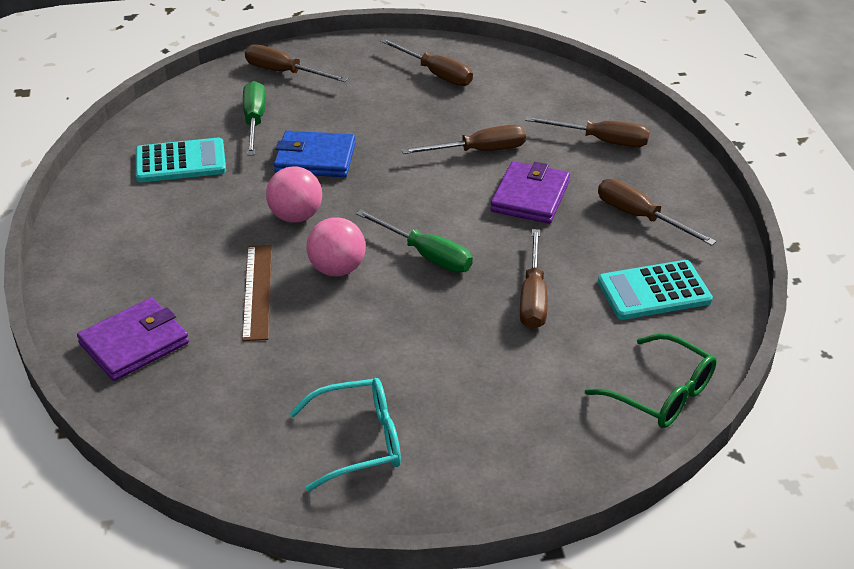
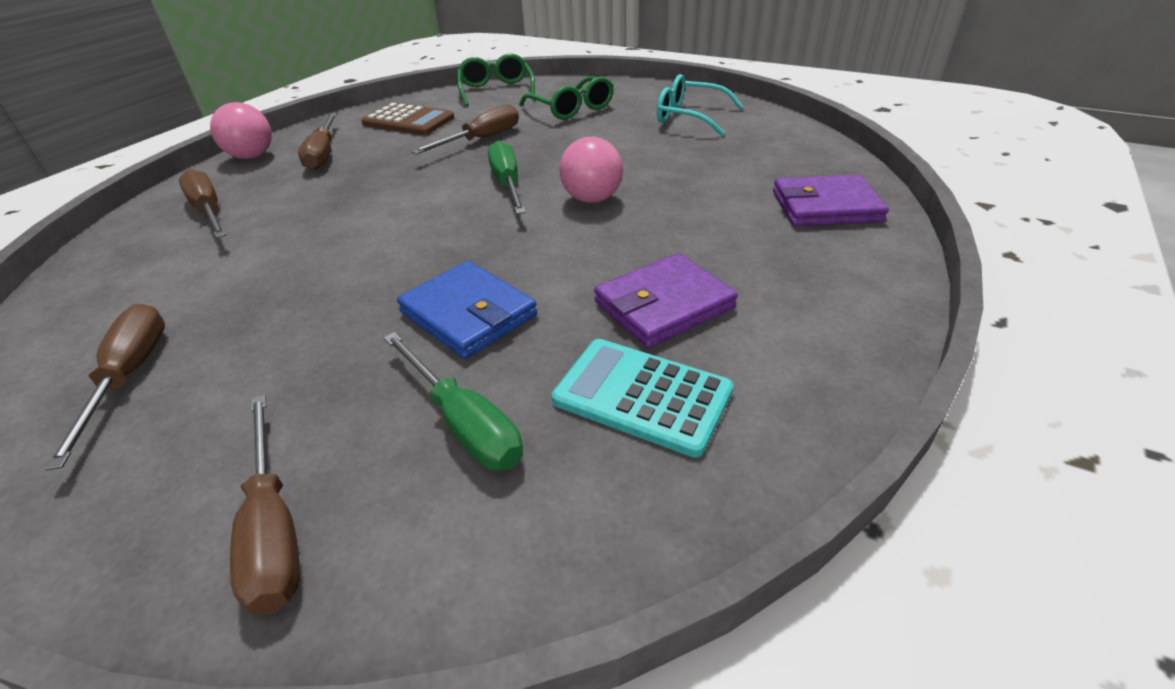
camera: 140 degrees left, 0 degrees up
brown ruler [242,245,272,341] -> none
green screwdriver [243,81,266,156] -> green screwdriver turned 75 degrees counterclockwise [383,332,523,470]
pink ball [266,166,322,223] -> pink ball moved to [210,102,272,159]
brown screwdriver [401,125,526,154] -> none
purple wallet [490,161,570,224] -> purple wallet moved to [594,253,738,348]
turquoise calculator [598,260,713,320] -> brown calculator [361,103,454,135]
none -> green glasses [519,76,614,120]

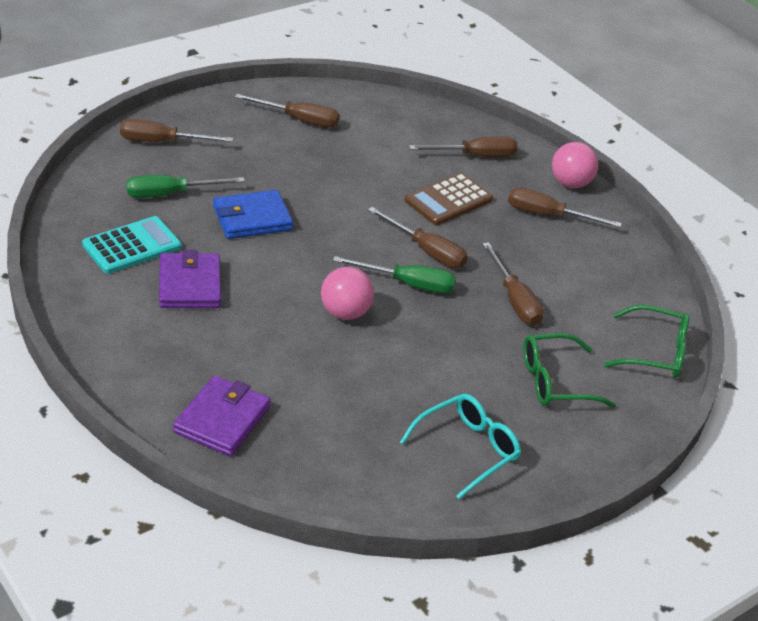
camera: 110 degrees right, 0 degrees up
brown calculator [361,103,454,135] -> brown calculator moved to [405,173,493,225]
none -> brown screwdriver [368,207,468,268]

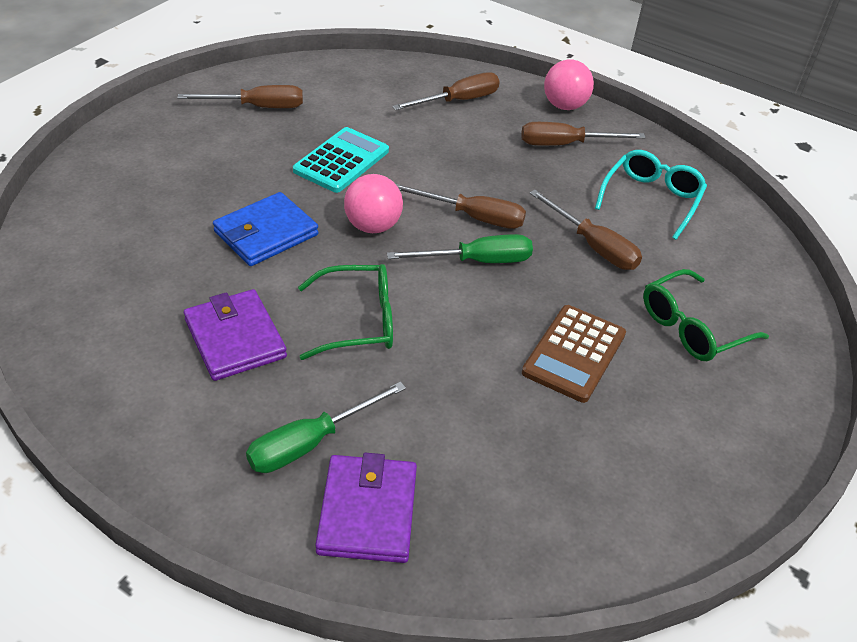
camera: 20 degrees left, 5 degrees up
turquoise calculator [82,216,181,274] -> turquoise calculator moved to [293,127,389,193]
brown screwdriver [120,119,233,142] -> none
green screwdriver [126,175,245,198] -> green screwdriver moved to [246,381,406,473]
pink ball [321,267,374,320] -> pink ball moved to [344,174,403,233]
turquoise glasses [400,394,521,499] -> turquoise glasses moved to [595,150,707,240]
brown calculator [405,173,493,225] -> brown calculator moved to [522,305,626,403]
green glasses [604,305,689,378] -> green glasses moved to [298,264,393,360]

